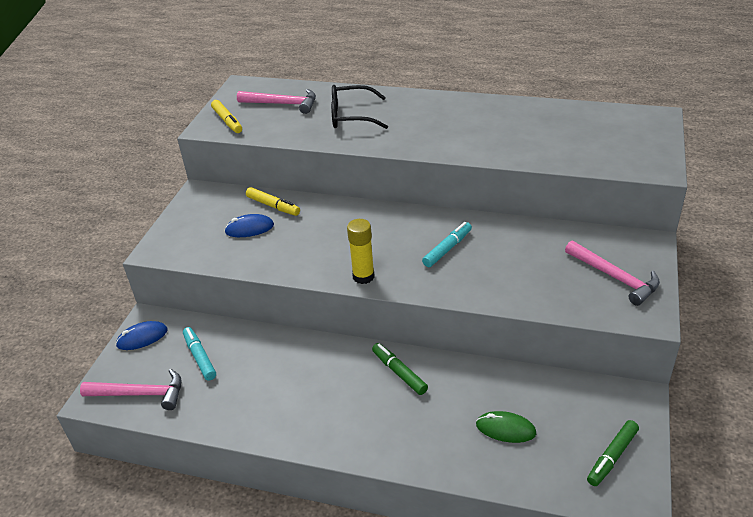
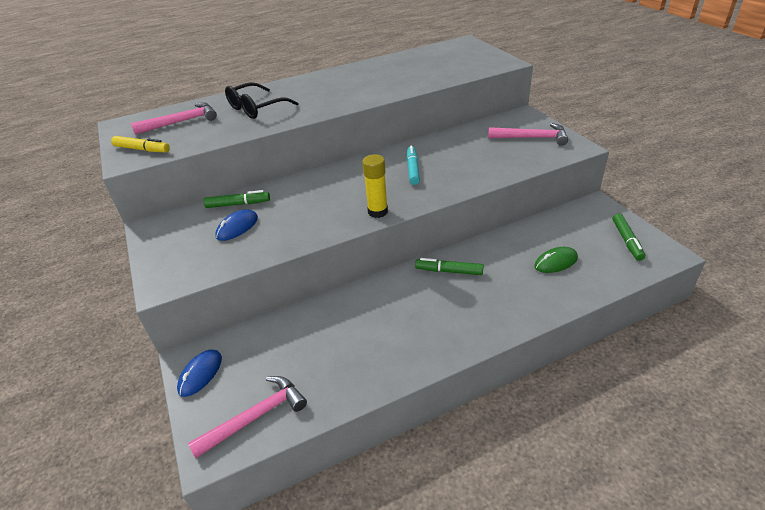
camera: 40 degrees left, 0 degrees up
turquoise marker [183,327,216,381] -> none
yellow marker [246,187,300,216] -> green marker [204,190,270,208]

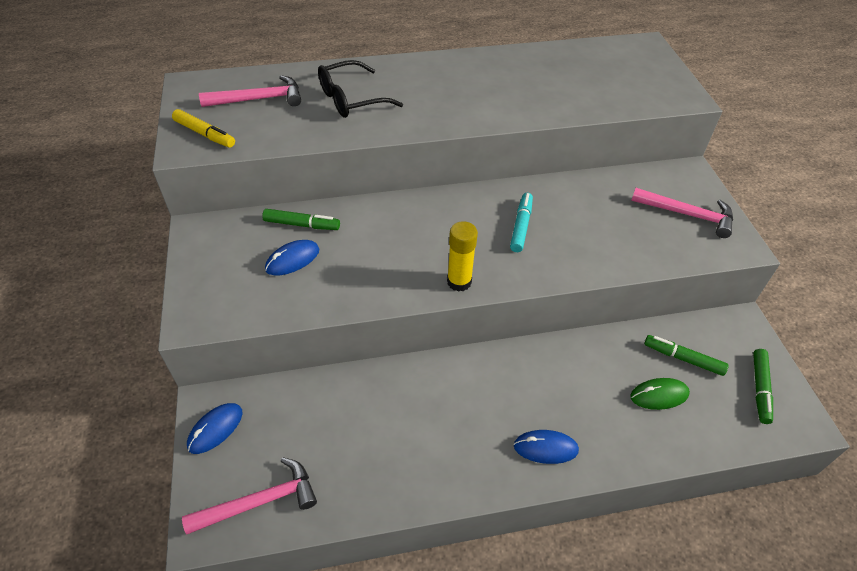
camera: 10 degrees right, 10 degrees up
green marker [415,258,484,275] -> green marker moved to [644,335,729,376]
none -> blue mouse [514,430,579,464]

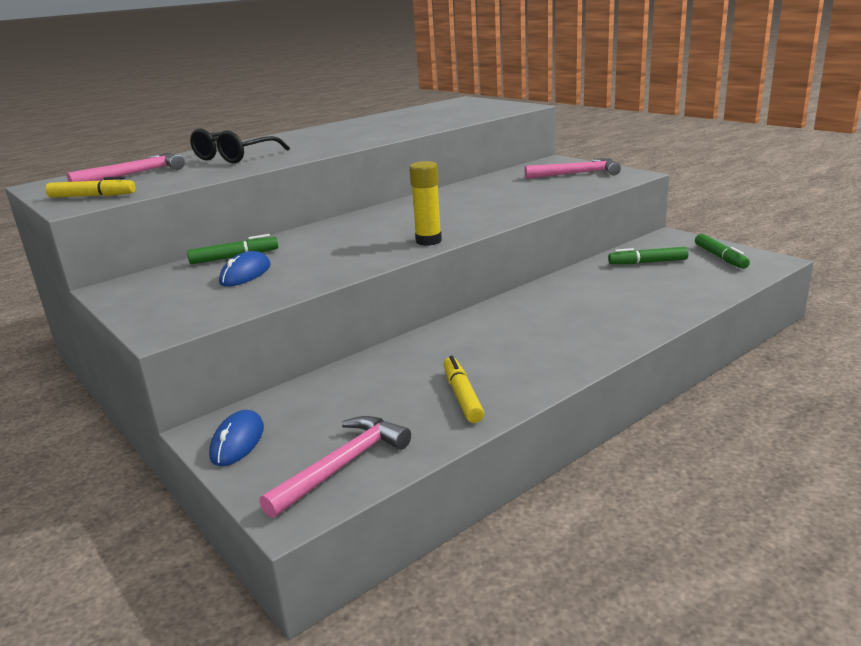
camera: 25 degrees left, 25 degrees down
turquoise marker [510,193,533,252] -> none
blue mouse [514,430,579,464] -> none
green mouse [630,378,690,410] -> none
none -> yellow marker [443,356,484,423]

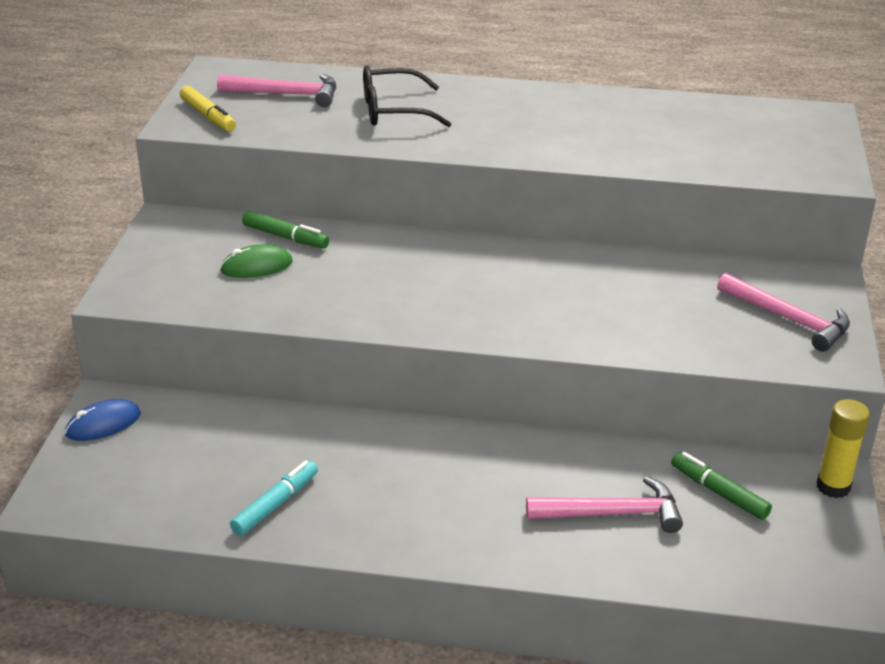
camera: 45 degrees right, 10 degrees up
blue mouse [219,251,271,287] -> green mouse [220,244,293,278]
pink hammer [259,416,411,518] -> pink hammer moved to [526,477,683,533]
yellow glue stick [409,161,442,246] -> yellow glue stick moved to [817,399,870,498]
yellow marker [443,356,484,423] -> turquoise marker [230,460,318,536]
green marker [695,234,750,269] -> none

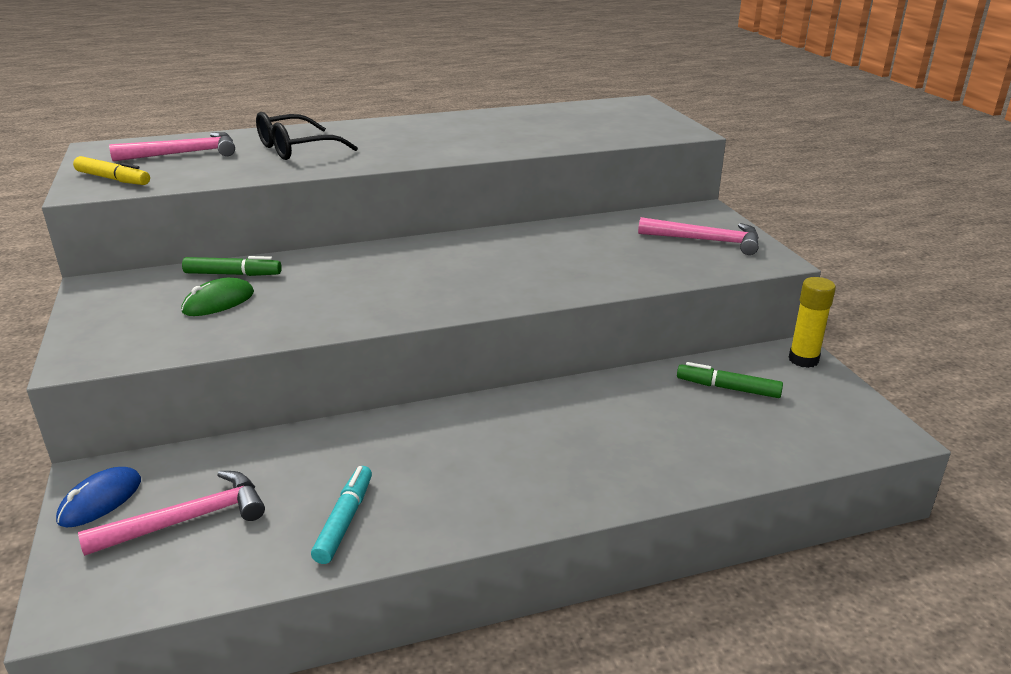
camera: 25 degrees left, 5 degrees down
pink hammer [526,477,683,533] -> pink hammer moved to [78,471,265,556]

